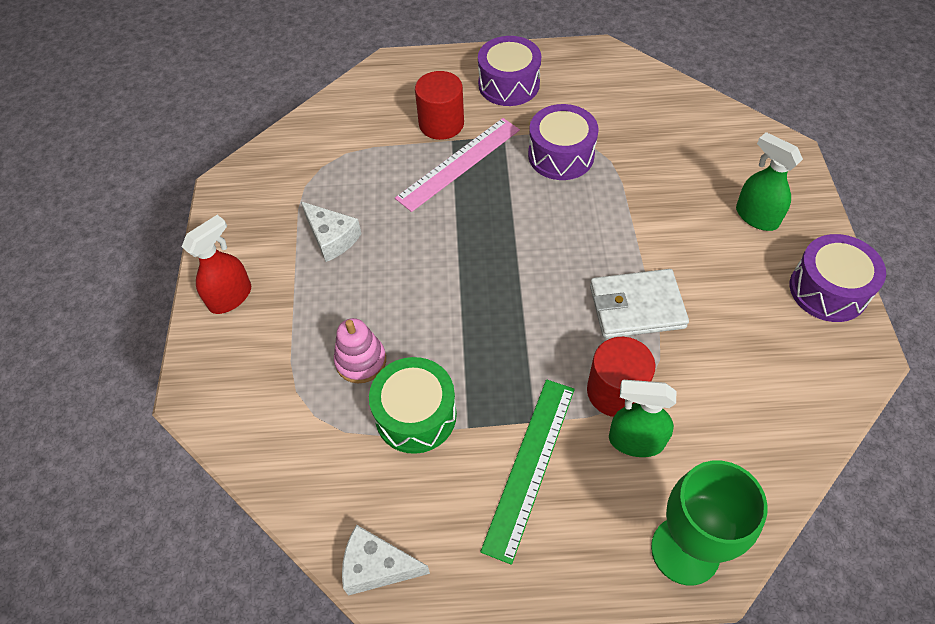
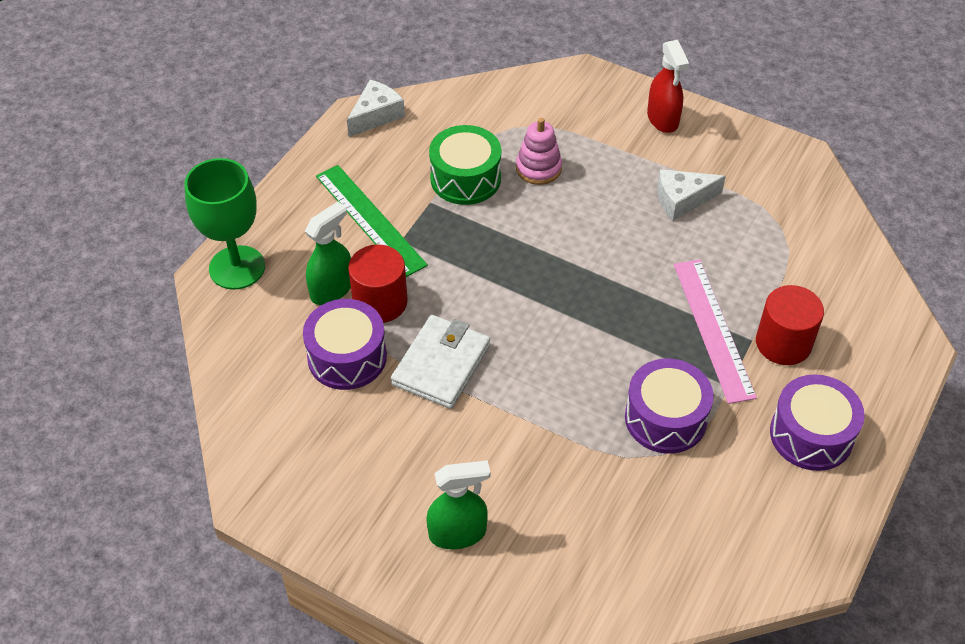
camera: 120 degrees right, 5 degrees down
purple drum [790,234,886,322] -> purple drum moved to [303,299,387,390]

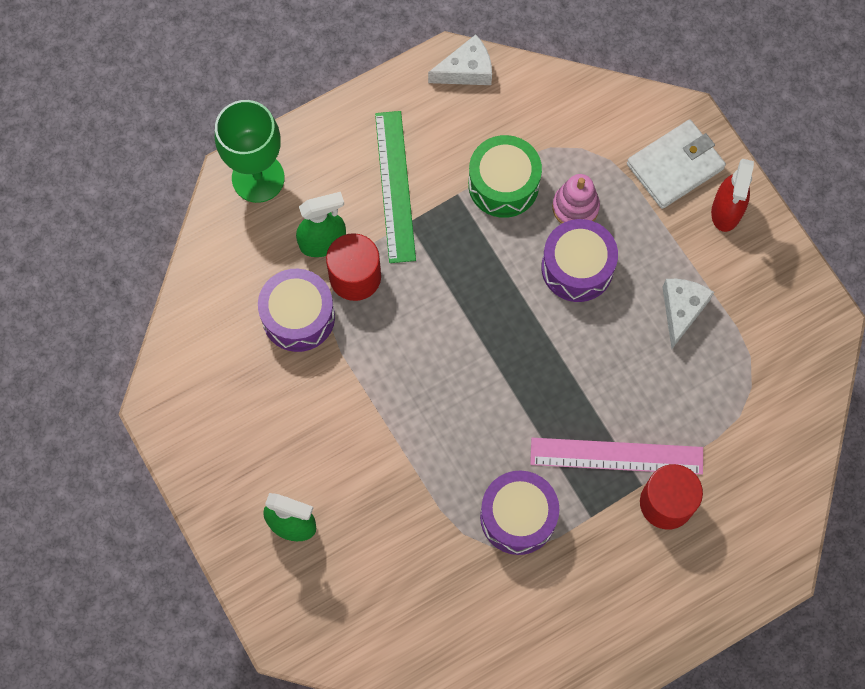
camera: 30 degrees right, 20 degrees up
white wallet [391,315,490,409] -> white wallet moved to [627,120,726,209]
white cheese [657,169,726,220] -> white cheese turned 90 degrees clockwise [662,279,714,349]
pink ruler [674,260,757,404] -> pink ruler turned 75 degrees clockwise [530,438,703,474]
purple drum [770,374,865,471] -> purple drum moved to [541,219,618,302]

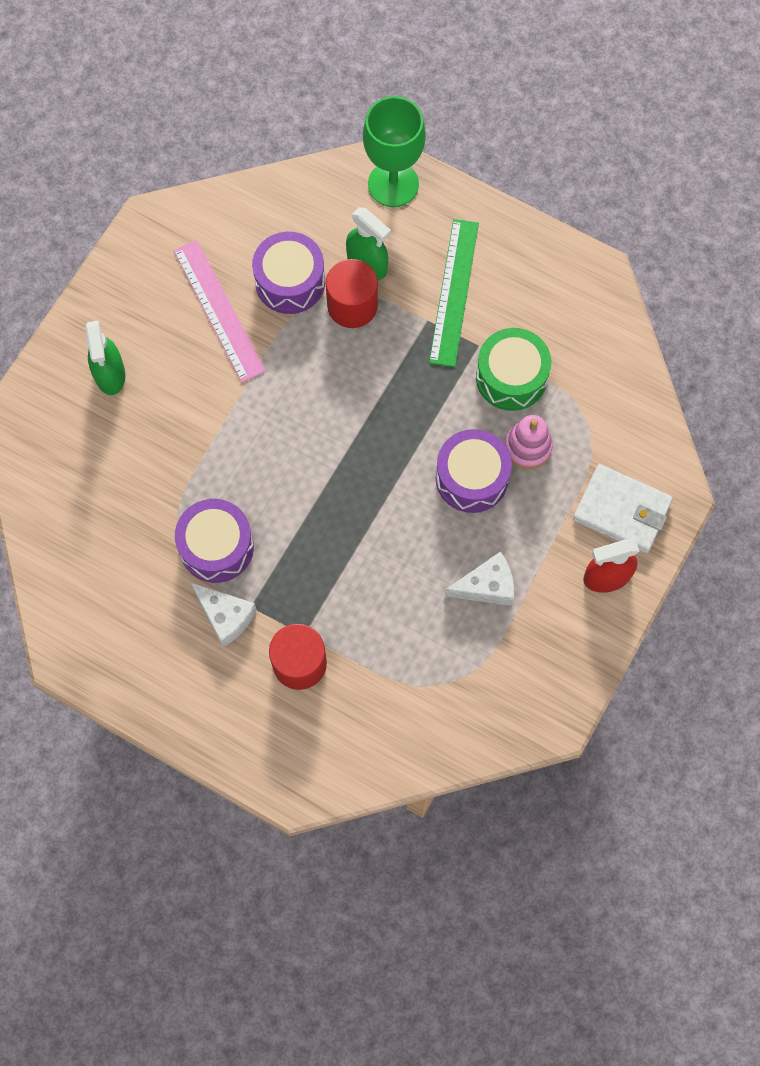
camera: 60 degrees right, 0 degrees up
green ruler [375,111,416,263] -> green ruler turned 45 degrees counterclockwise [429,219,479,367]
white cheese [428,34,492,85] -> white cheese moved to [190,582,257,647]
pink ruler [530,438,703,474] -> pink ruler moved to [174,240,265,382]

